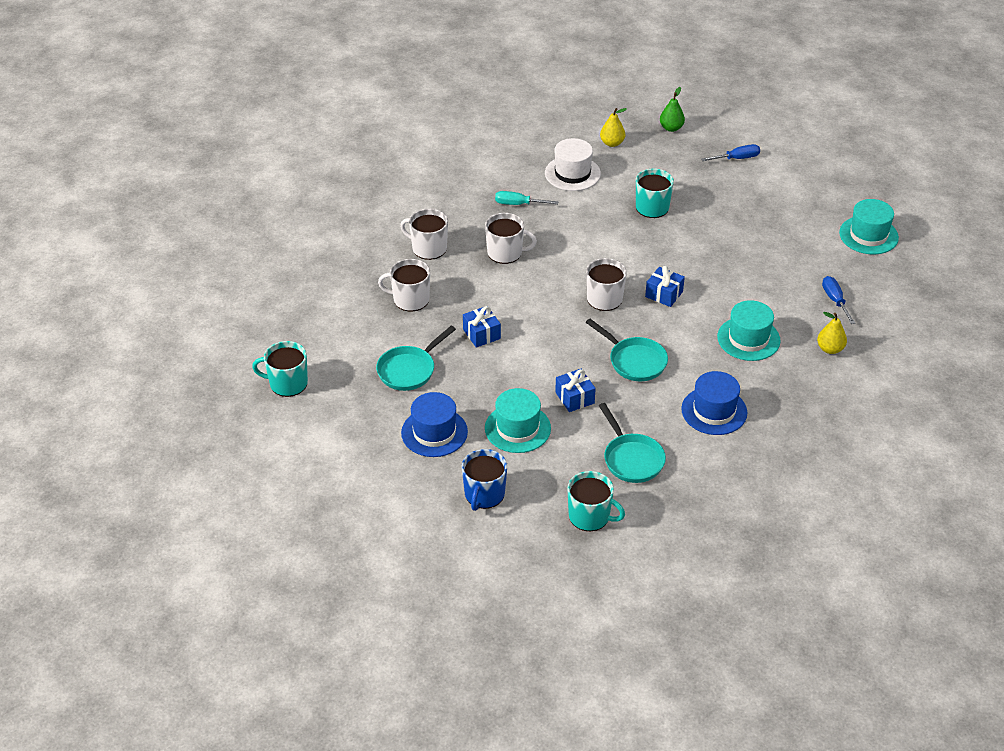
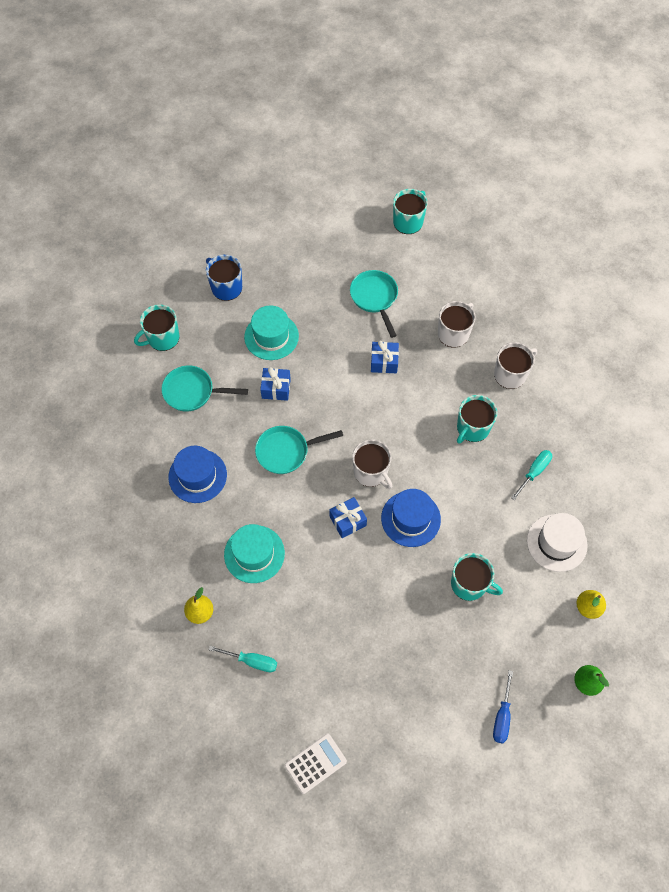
camera: 120 degrees right, 20 degrees up
blue hat [401,392,468,457] -> blue hat moved to [381,489,441,547]
white mug [485,213,537,264] -> turquoise mug [457,395,497,444]
blue screwdriver [822,276,855,324] -> turquoise screwdriver [209,646,277,672]
turquoise hat [839,199,899,255] -> white calculator [284,733,347,794]

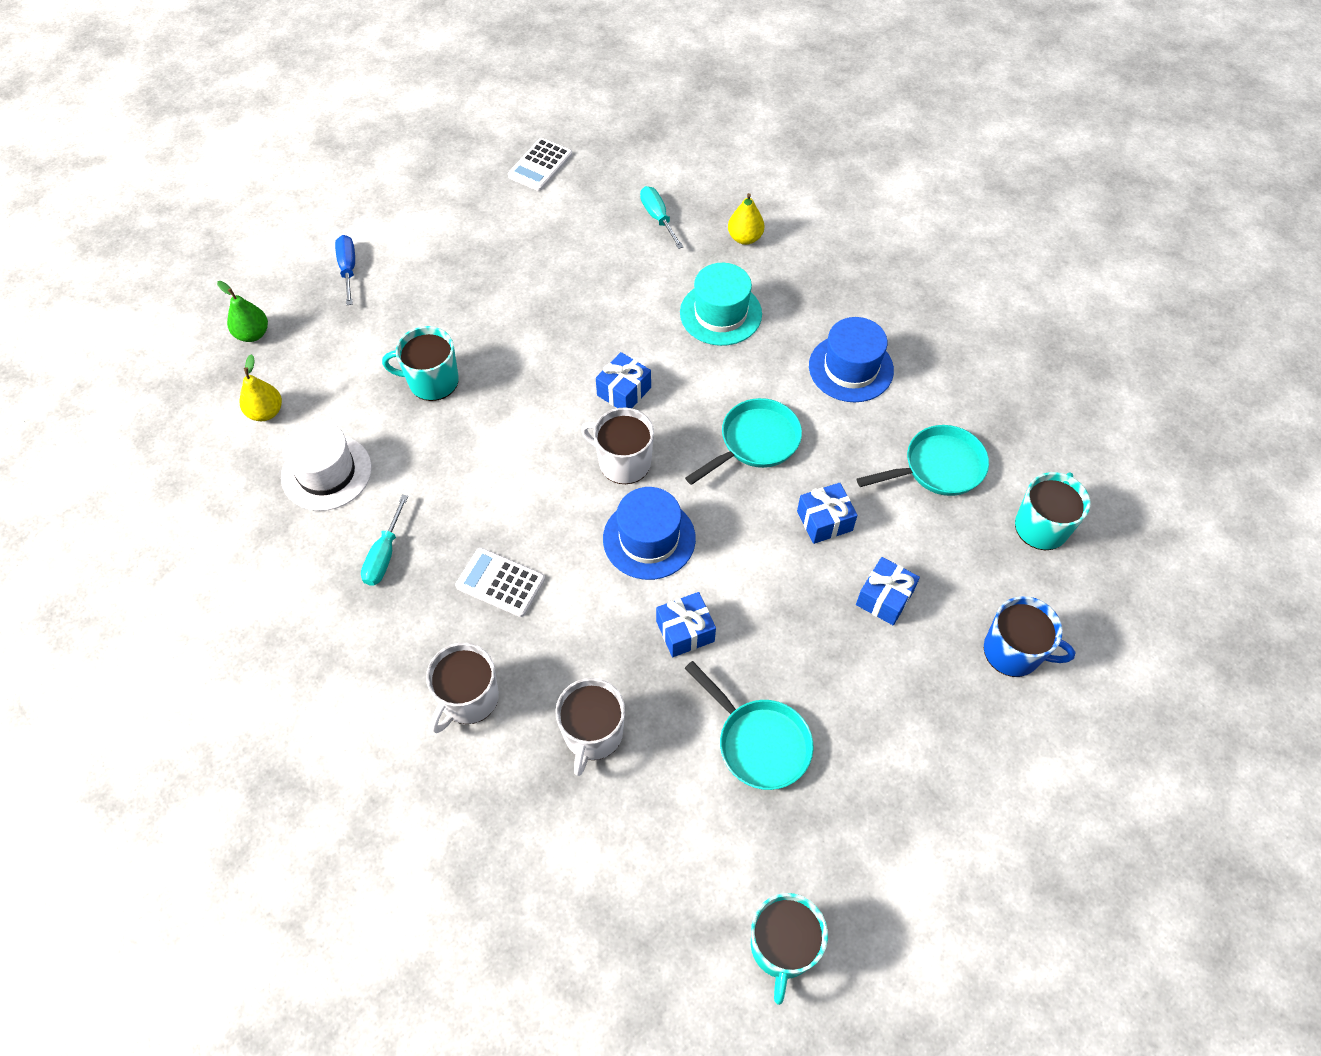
camera: 155 degrees right, 5 degrees down
turquoise screwdriver [209,646,277,672] -> turquoise screwdriver turned 75 degrees clockwise [640,186,683,249]
turquoise hat [244,305,299,360] -> blue gift [856,557,920,625]
blue hat [381,489,441,547] -> blue hat moved to [603,487,696,580]
turquoise mug [457,395,497,444] -> white calculator [455,548,545,617]

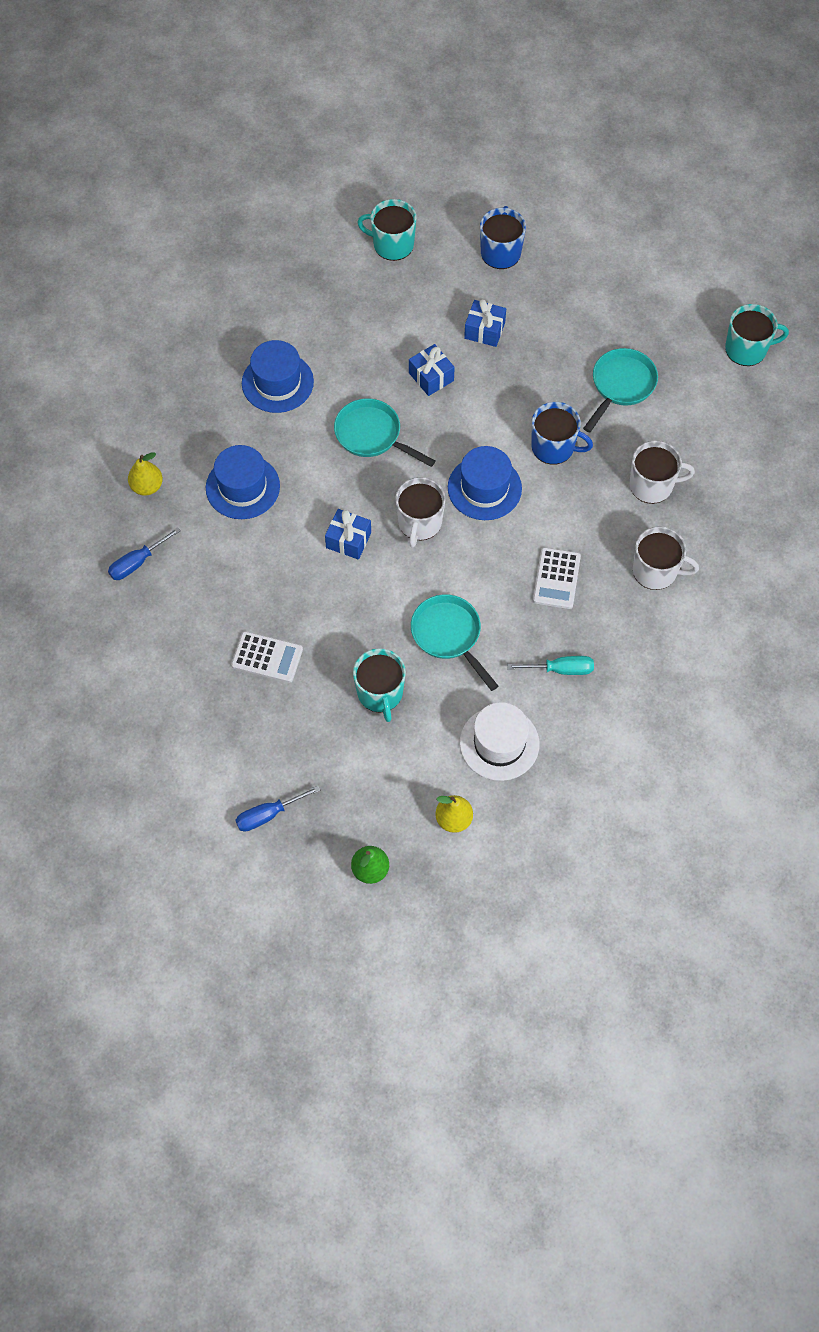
camera: 105 degrees left, 5 degrees up
white calculator [508,138,572,191] -> white calculator moved to [231,631,303,683]
turquoise screwdriver [640,186,683,249] -> blue screwdriver [108,527,181,580]
blue gift [656,592,716,657] -> blue mug [532,402,593,465]
turquoise hat [680,263,762,346] -> blue hat [206,445,280,519]
turquoise pan [857,425,989,496] -> turquoise pan moved to [411,594,498,691]

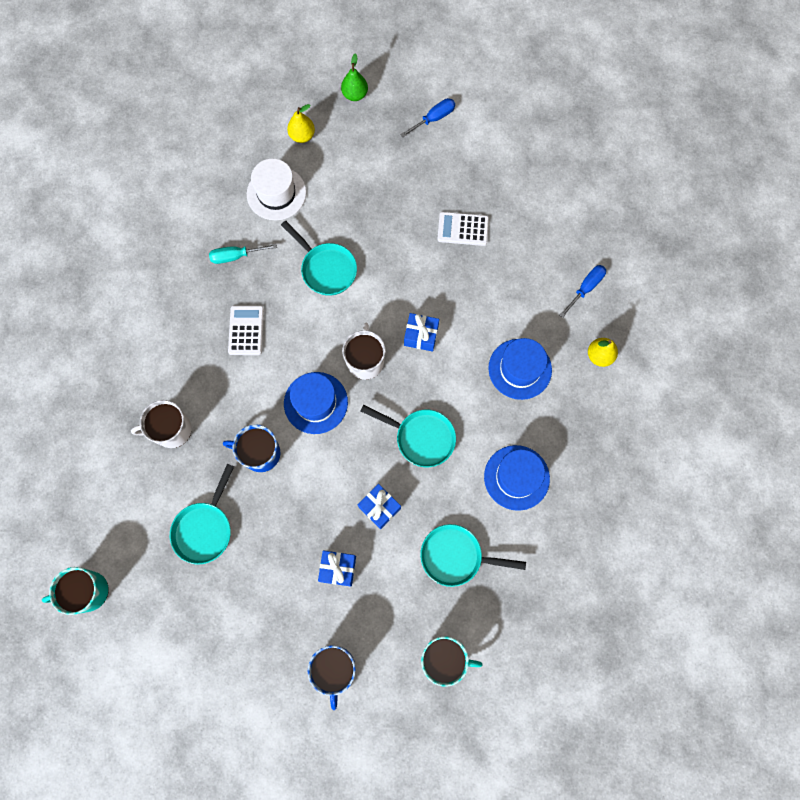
camera: 170 degrees right, 10 degrees up
turquoise mug [353,648,406,722] -> none
white mug [633,526,699,590] -> none
none -> turquoise pan [420,524,526,587]

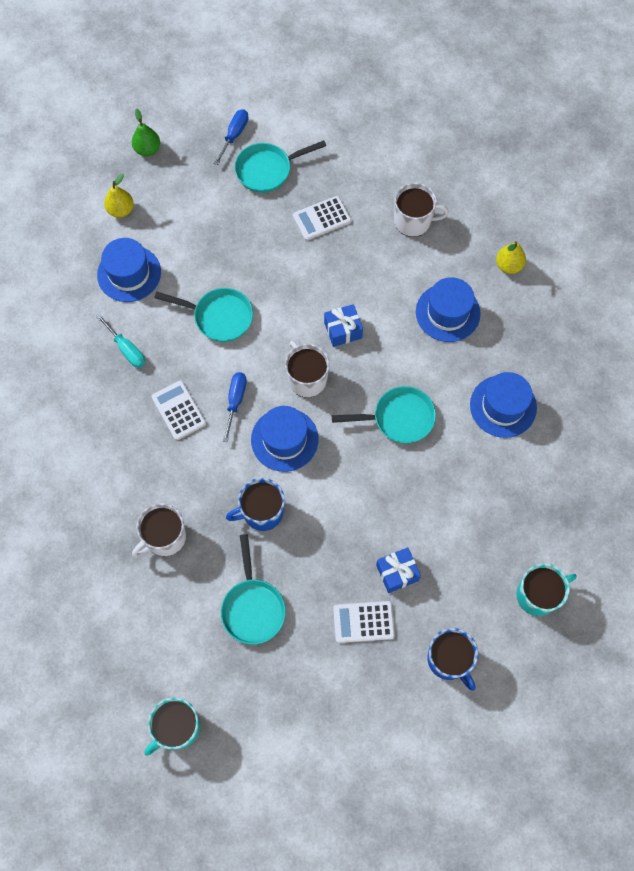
camera: 30 degrees left, 5 degrees down
turquoise screwdriver [209,244,277,264] -> turquoise screwdriver turned 90 degrees counterclockwise [96,314,145,368]
white hat [247,159,306,220] -> blue hat [97,238,161,302]
blue gift [358,484,401,529] -> none
turquoise pan [420,524,526,587] -> turquoise pan moved to [234,140,326,193]
blue screwdriver [560,265,606,318] -> blue screwdriver moved to [223,372,247,442]
none -> white calculator [333,601,395,643]
none -> white mug [394,183,449,237]

